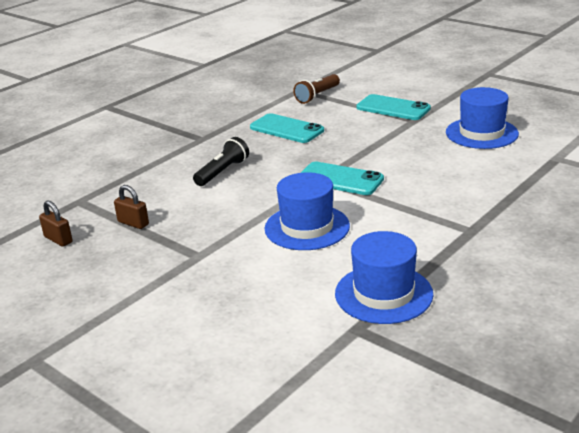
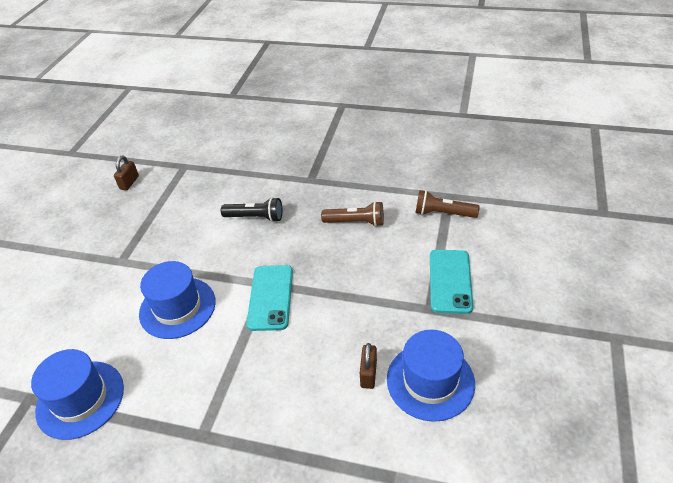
camera: 65 degrees right, 15 degrees up
brown padlock [114,185,149,229] -> brown padlock moved to [360,343,377,389]
turquoise phone [250,113,324,143] -> brown flashlight [321,201,384,227]

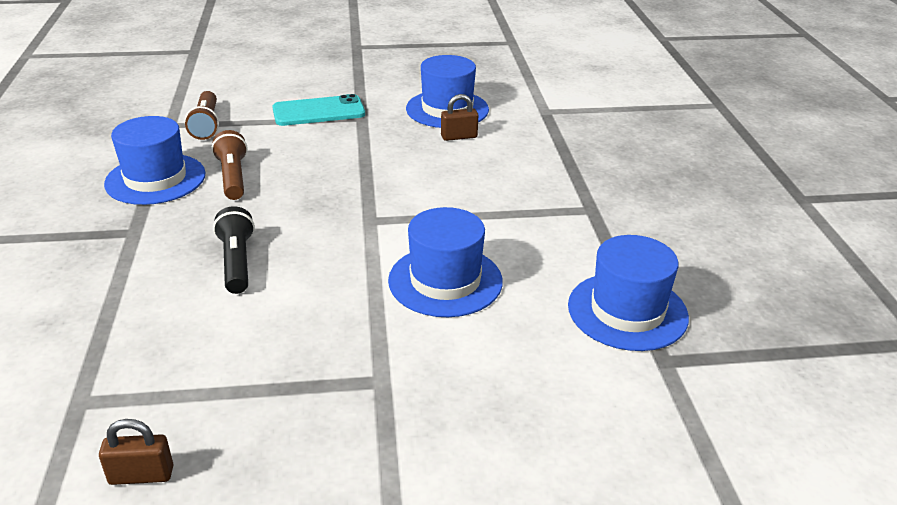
camera: 115 degrees left, 10 degrees down
turquoise phone [247,265,293,331] -> none
none -> blue hat [104,116,206,205]

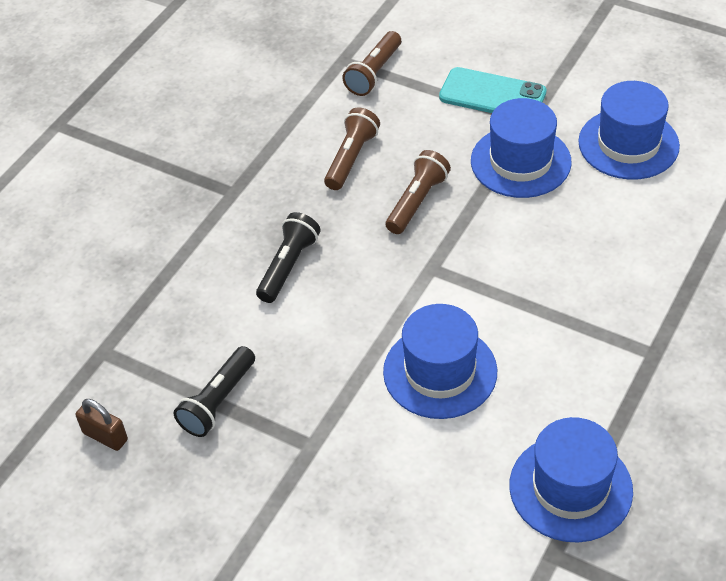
camera: 40 degrees right, 15 degrees up
blue hat [104,116,206,205] -> blue hat moved to [471,98,572,198]
brown padlock [441,94,478,141] -> none
none -> black flashlight [174,346,255,437]
none -> brown flashlight [386,150,451,234]

